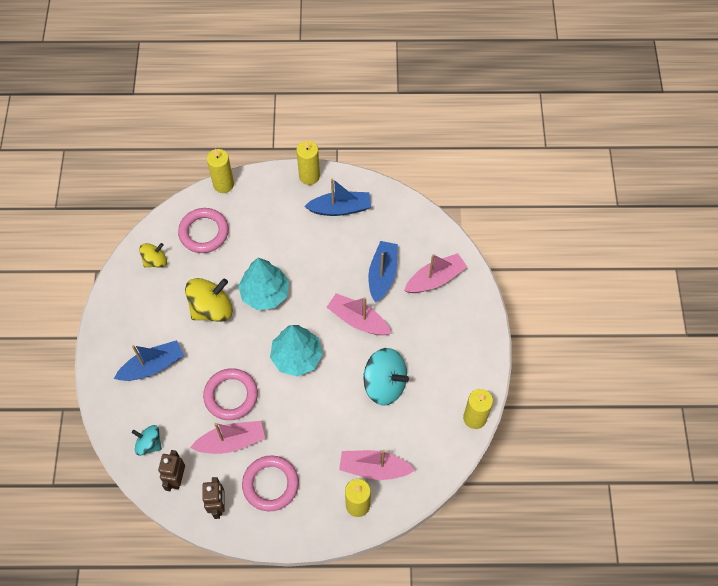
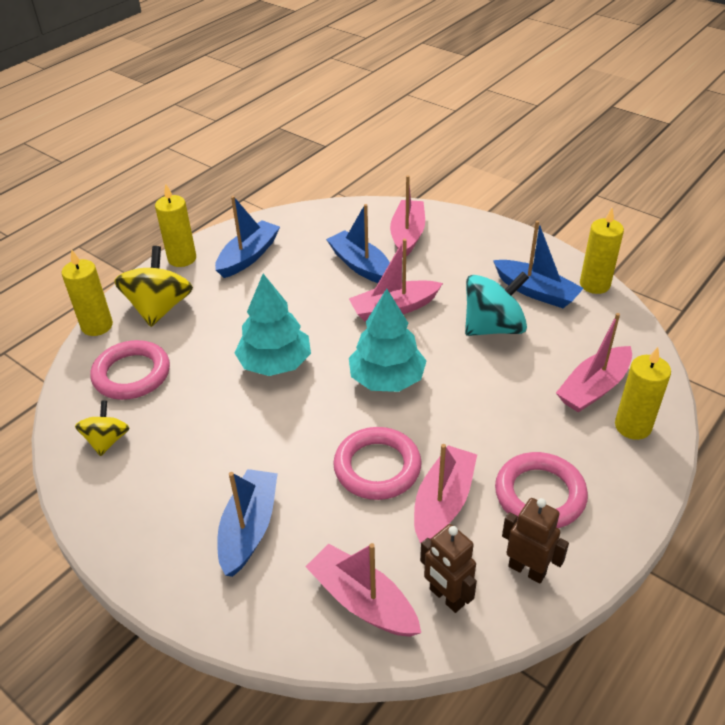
camera: 50 degrees left, 20 degrees down
turquoise spinning top [132,425,162,456] -> pink boat [305,543,421,637]
yellow spinning top [185,278,233,322] -> yellow spinning top moved to [114,246,193,327]
none -> blue boat [493,221,584,308]

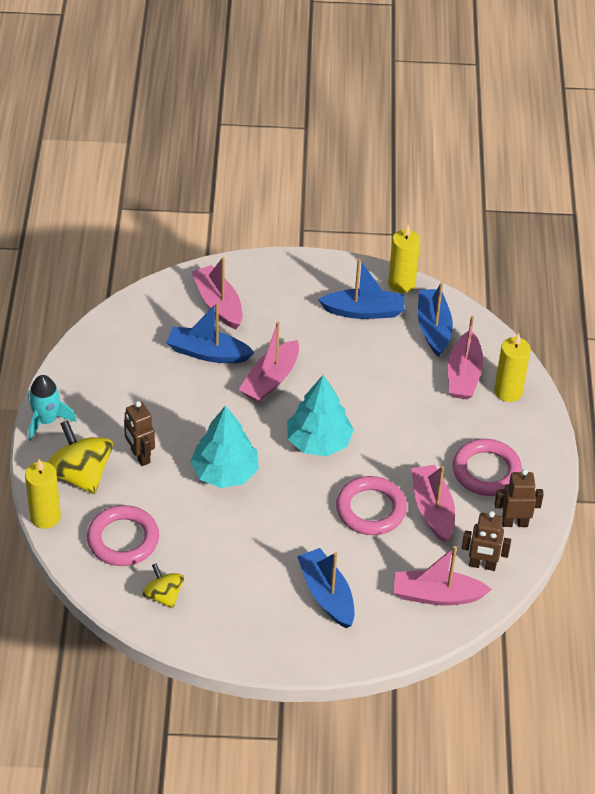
camera: 40 degrees left, 5 degrees up
yellow candle [155,184,196,267] -> turquoise rocket [28,375,77,441]
blue boat [215,196,280,278] -> blue boat moved to [418,283,453,357]
turquoise spinning top [465,272,529,336] -> none
none -> brown robot [124,401,155,466]

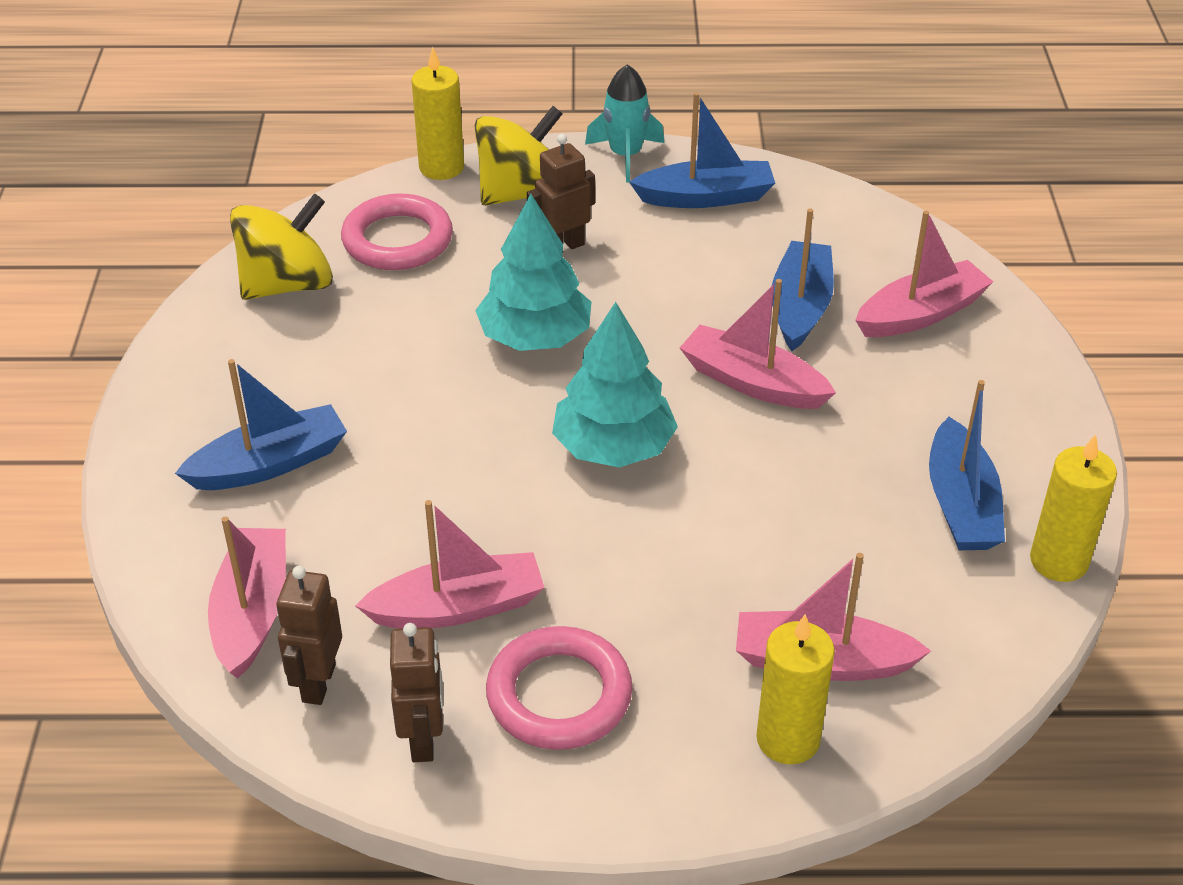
camera: 90 degrees right, 5 degrees down
yellow spinning top [142,563,184,608] -> yellow spinning top [230,194,333,300], size x1.71
pink ring [336,476,407,535] -> none
blue boat [418,283,453,357] -> blue boat moved to [629,92,775,208]

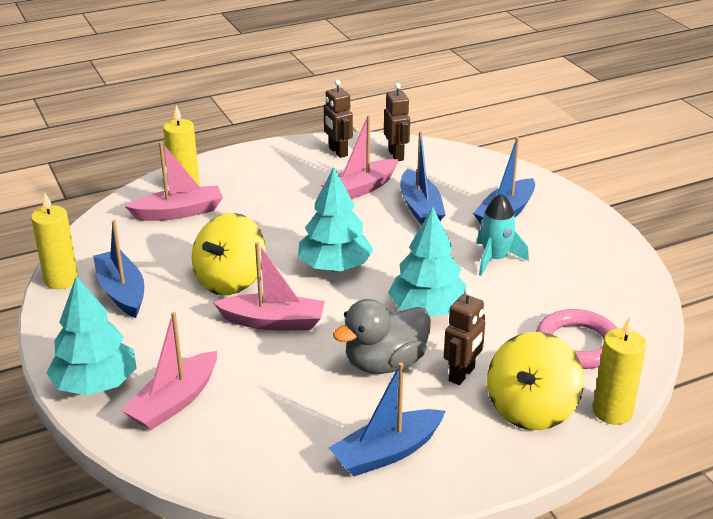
camera: 155 degrees right, 10 degrees down
pink boat [208,516,286,678] -> none
yellow spinning top [230,194,333,300] -> yellow spinning top moved to [192,213,266,295]
pink ring [486,626,633,750] -> none
turquoise rocket [585,64,664,183] -> turquoise rocket moved to [477,194,529,276]
blue boat [772,208,834,351] -> blue boat moved to [400,131,446,225]
none -> turquoise tree [46,276,136,396]
none -> grey duck [333,299,431,374]

